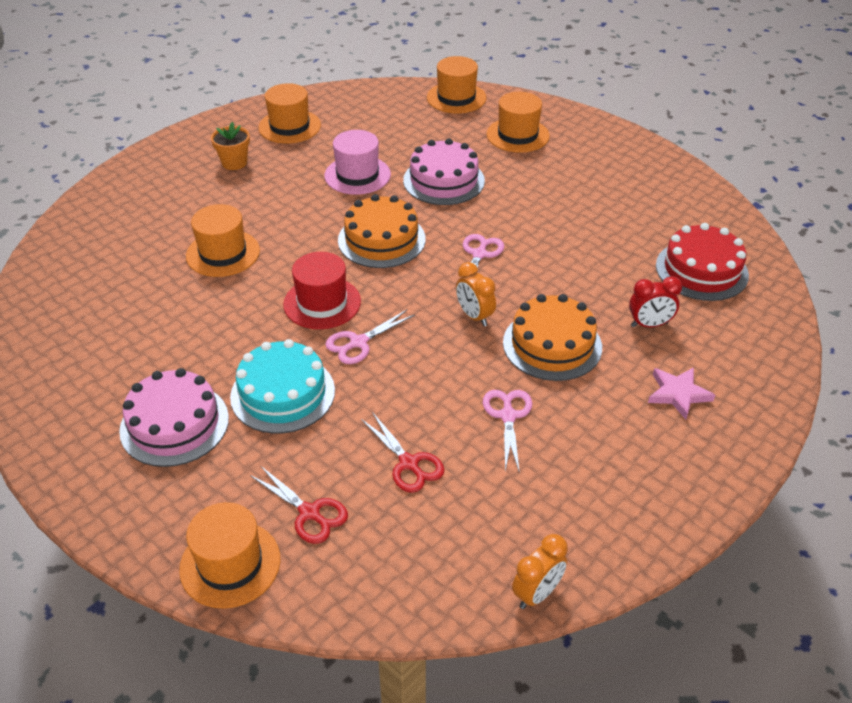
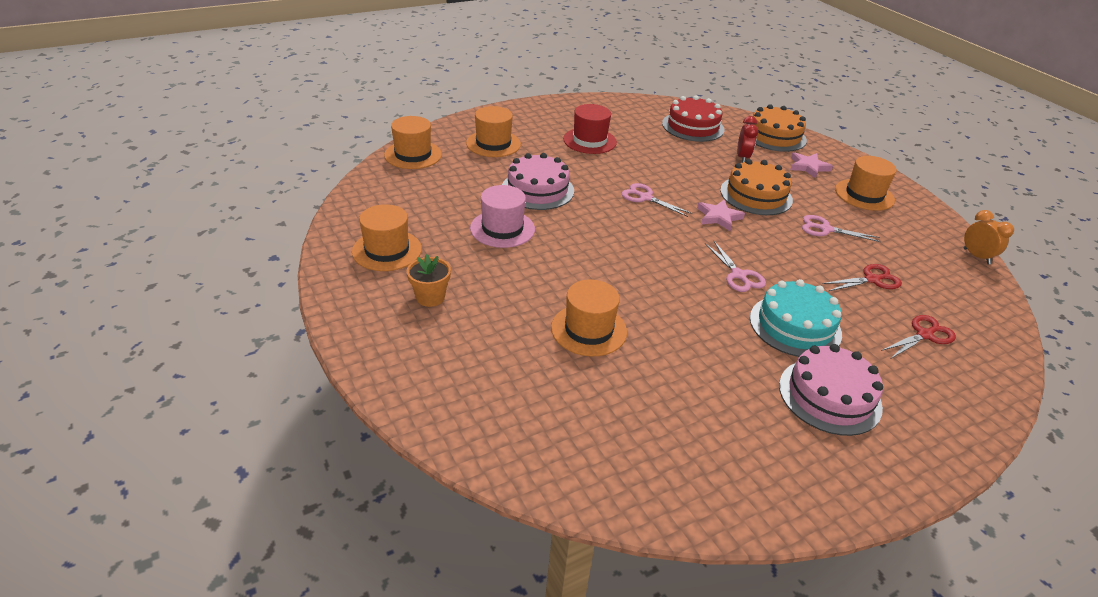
camera: 75 degrees left, 5 degrees down
orange hat [179,502,280,609] -> orange hat moved to [835,156,897,211]
red hat [283,252,361,329] -> red hat moved to [563,104,617,154]
orange cake [338,194,426,268] -> orange cake moved to [748,104,807,152]
orange clock [456,262,496,326] -> pink star [697,200,745,231]

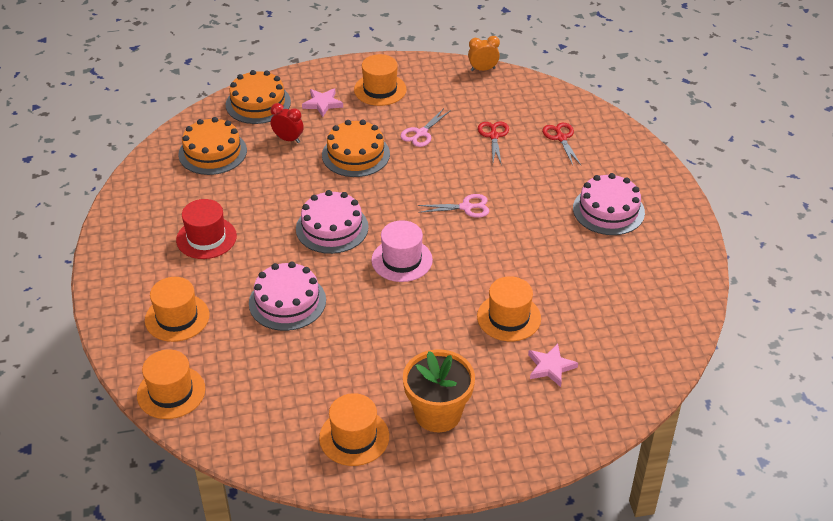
camera: 70 degrees left, 5 degrees up
orange flower pot [407,254,451,307] -> orange flower pot [403,349,475,432], size x1.76
pink hat [470,185,535,248] -> pink hat moved to [371,220,433,282]
pink scissors [621,183,692,217] -> pink cake [296,190,369,254]
red cake [662,95,724,142] -> orange cake [178,117,247,175]
pink star [697,200,745,231] -> pink star moved to [528,344,578,387]
turquoise cake [750,279,842,357] -> none

